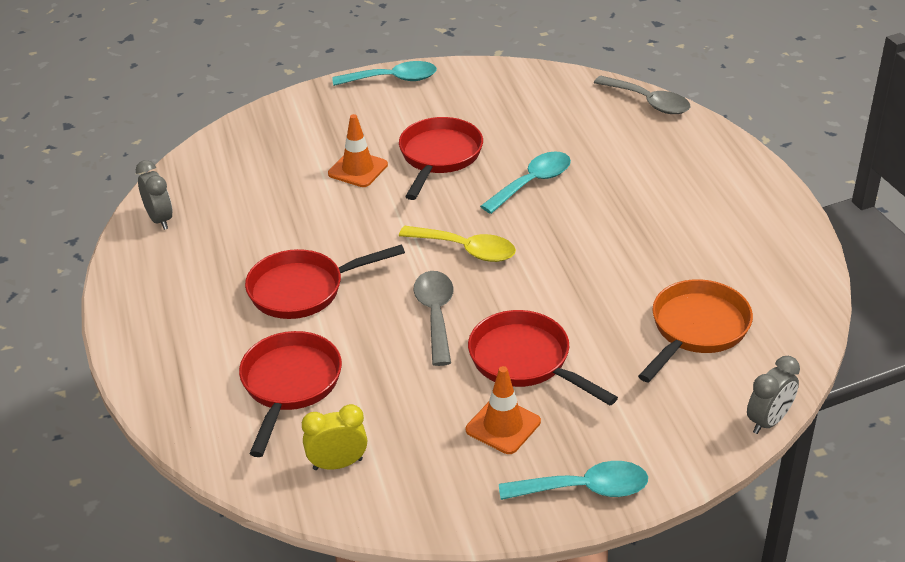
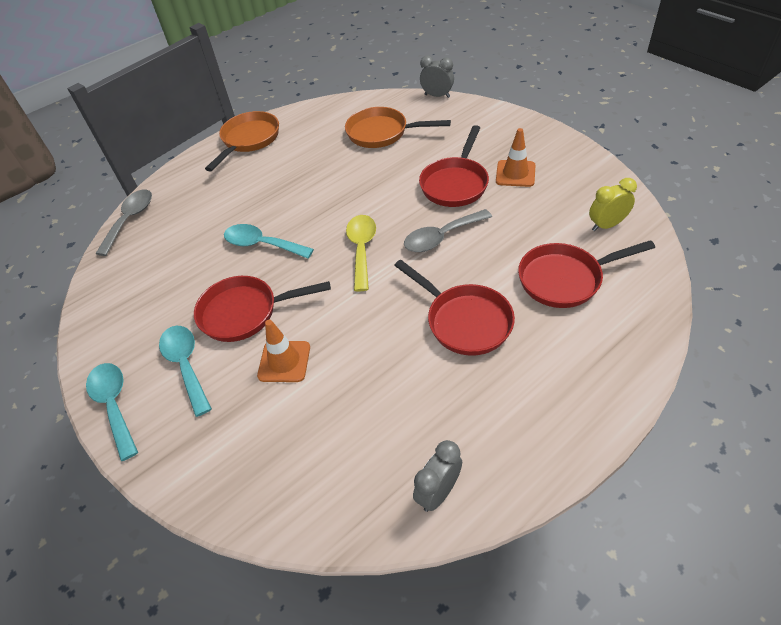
camera: 110 degrees left, 10 degrees up
yellow clock [302,404,367,470] -> yellow clock turned 105 degrees clockwise [589,178,637,231]
turquoise spoon [499,461,648,500] -> turquoise spoon moved to [159,326,212,417]
none -> orange pan [205,111,279,172]

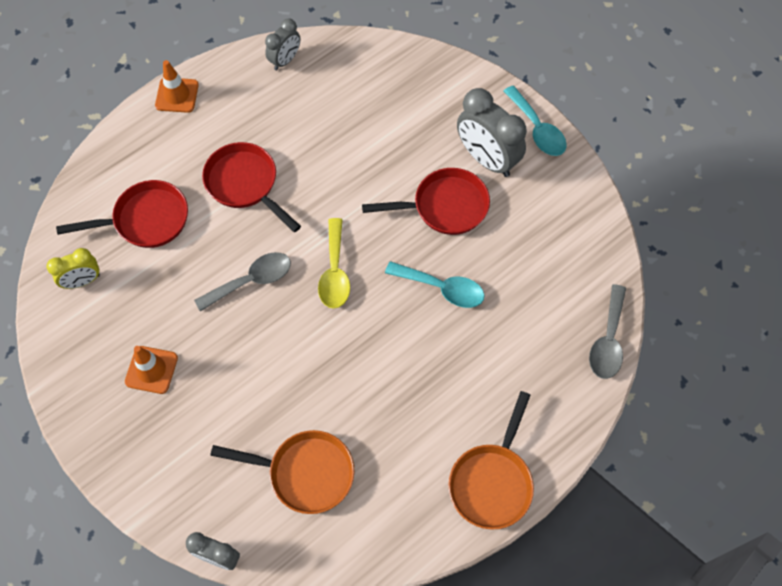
camera: 175 degrees right, 15 degrees up
turquoise spoon [159,326,212,417] -> grey clock [457,88,527,177]
orange traffic cone [257,320,310,382] -> orange traffic cone moved to [155,60,199,113]
red pan [419,125,489,207] -> none

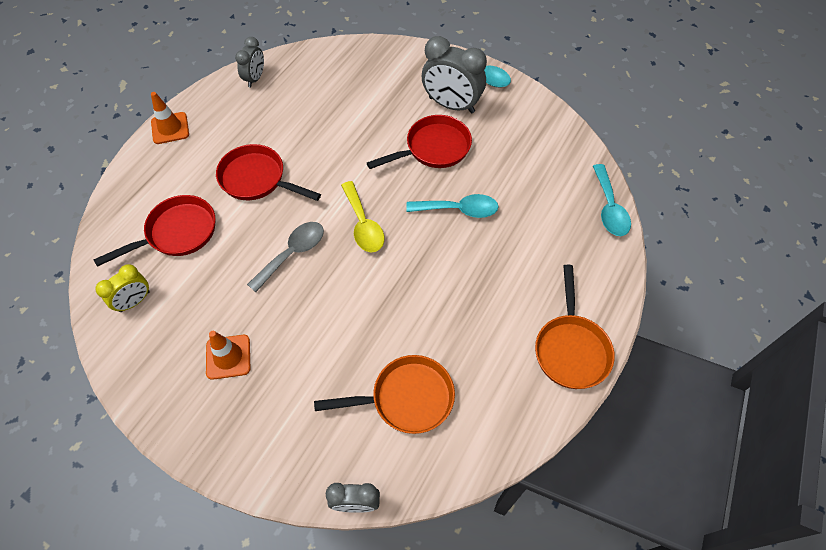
camera: 20 degrees left, 5 degrees down
grey spoon [589,284,626,379] -> turquoise spoon [593,164,631,236]

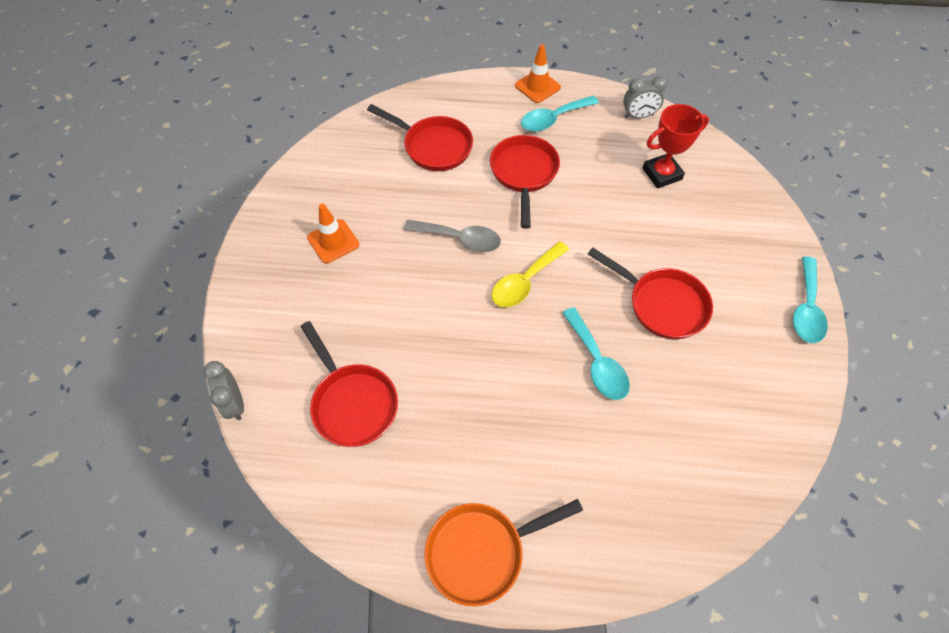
camera: 65 degrees right, 0 degrees up
yellow clock [95,264,150,312] -> none
orange pan [314,355,455,434] -> red pan [300,321,398,447]
grey clock [422,36,487,113] -> none
turquoise spoon [593,164,631,236] -> turquoise spoon moved to [521,96,599,132]
none -> red trophy [642,104,709,189]

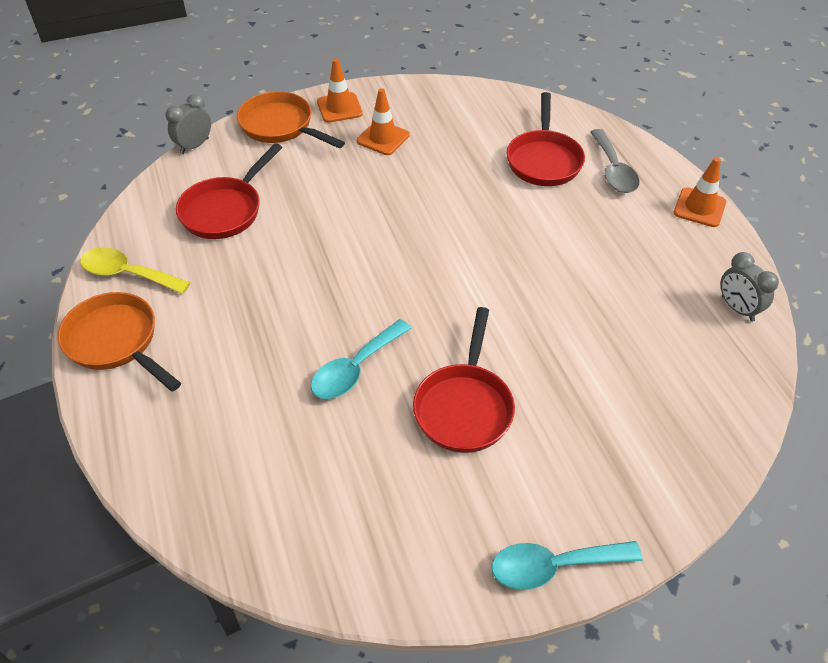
camera: 65 degrees right, 10 degrees down
grey spoon [404,220,501,252] -> grey spoon moved to [590,129,640,193]
red pan [490,135,560,229] -> none
yellow spoon [491,241,569,307] -> yellow spoon moved to [80,247,191,294]
turquoise spoon [521,96,599,132] -> none
red trophy [642,104,709,189] -> none
none -> orange pan [237,91,345,148]
none -> orange traffic cone [317,58,363,122]

